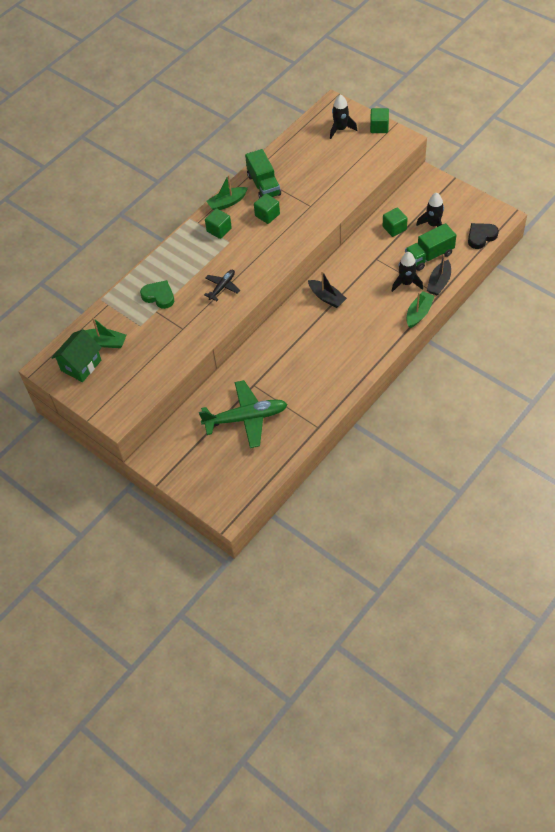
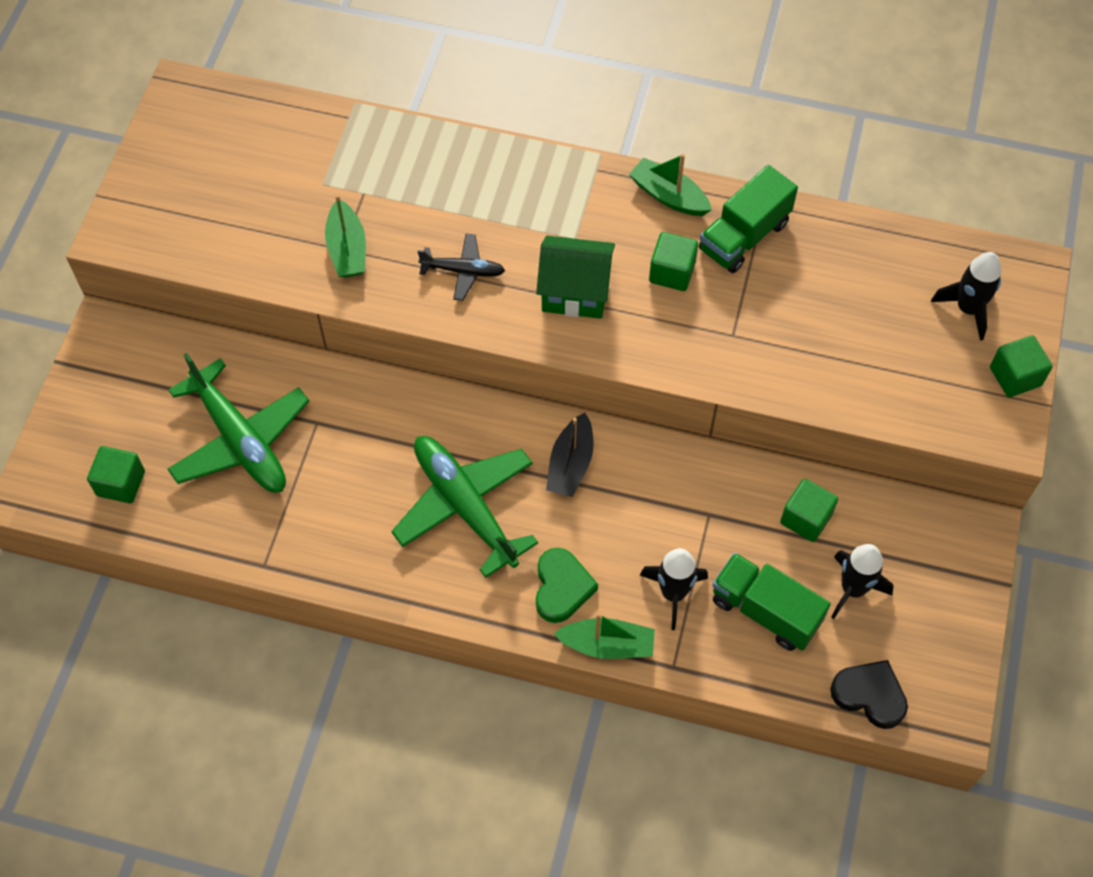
camera: 60 degrees right, 5 degrees up
green house [51,329,102,382] -> green house moved to [536,236,615,319]
green boat [85,317,126,348] -> green boat moved to [325,195,366,278]
green heart [140,280,174,309] -> green heart moved to [536,548,598,623]
green cube [205,208,232,239] -> green cube moved to [87,446,145,503]
black boat [427,254,451,296] -> none
none -> green plane [391,436,538,578]

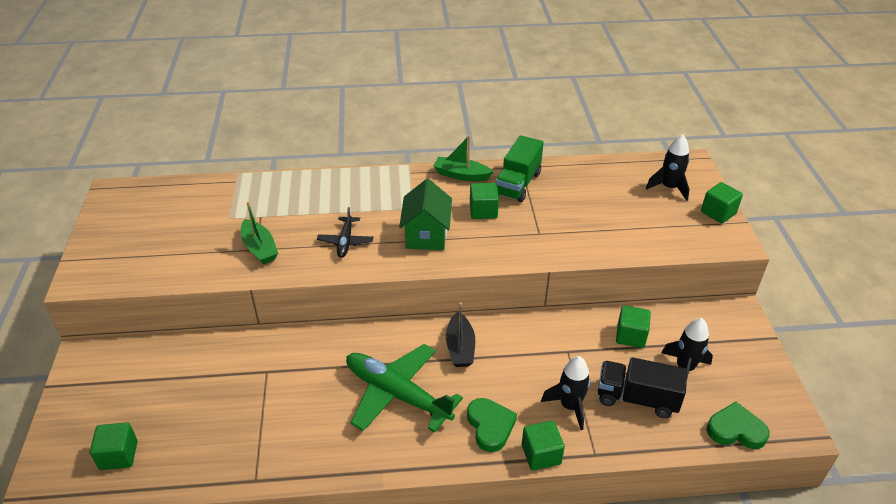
camera: 20 degrees left, 20 degrees down
green plane [167,352,309,493] -> none
black plane [418,234,505,301] -> black plane turned 105 degrees clockwise [317,207,373,258]
green house [536,236,615,319] -> green house turned 75 degrees counterclockwise [399,179,452,250]
green boat [554,613,655,659] -> green cube [522,421,565,471]
green truck [712,553,831,651] -> black truck [598,357,687,418]
black heart [830,660,908,729] -> green heart [706,402,770,449]

